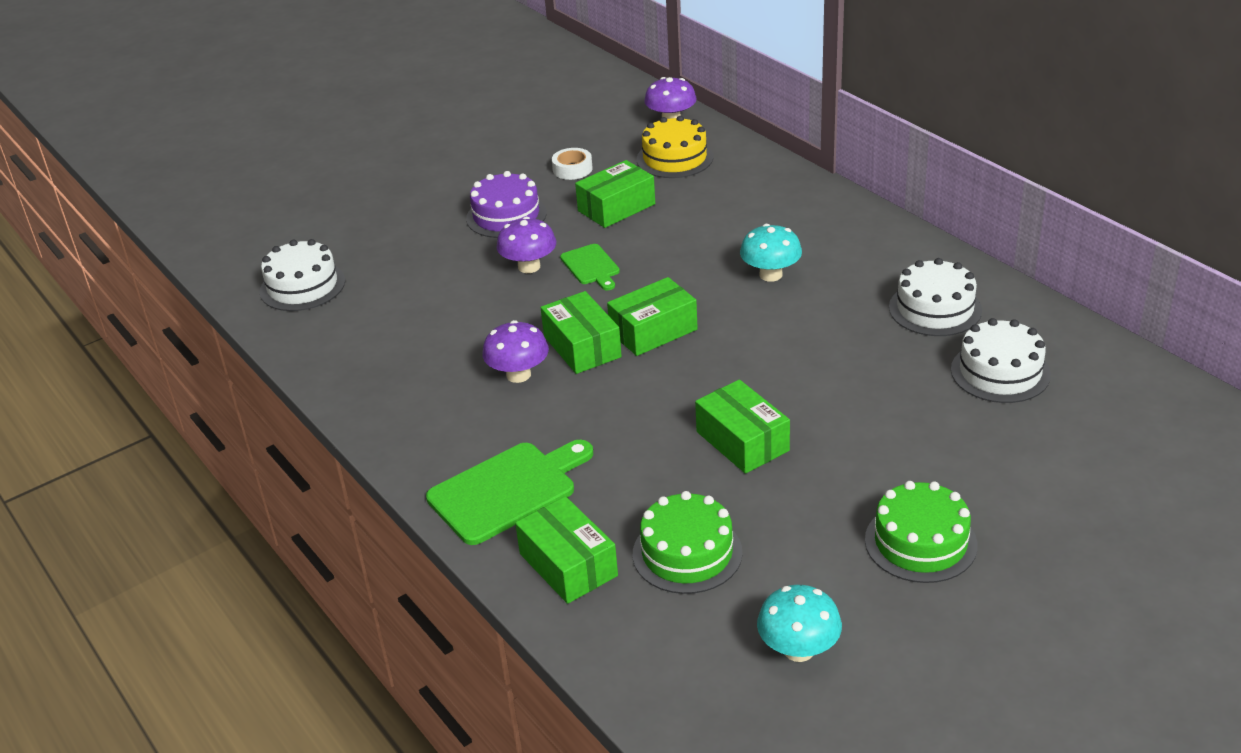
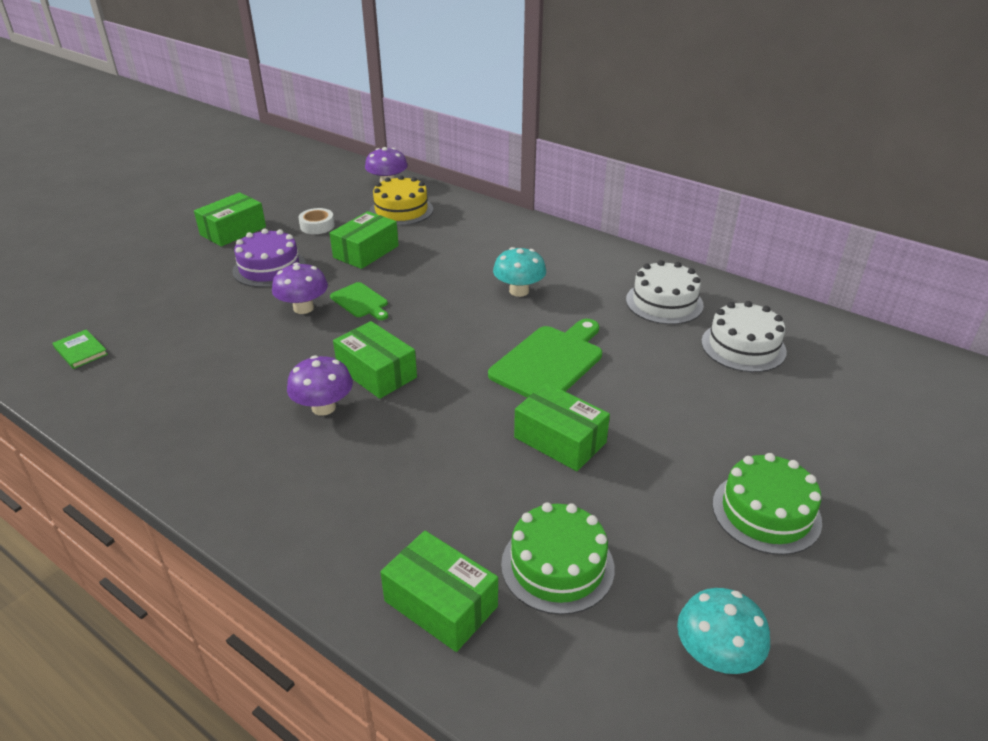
camera: 20 degrees left, 0 degrees up
white cake [260,239,345,311] -> green book [52,329,108,369]
green cutting board [426,440,593,545] -> green cutting board moved to [488,319,602,398]
green box [607,277,698,356] -> green box moved to [194,192,266,247]

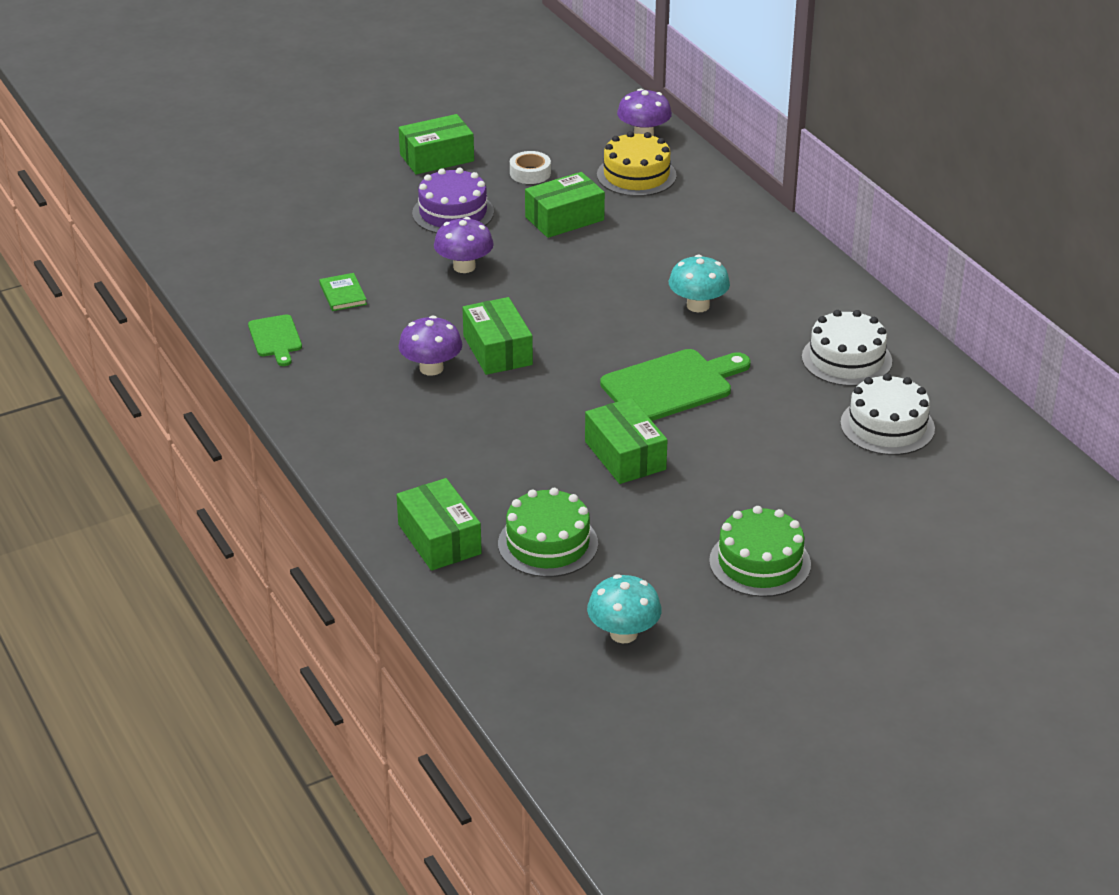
camera: 25 degrees right, 0 degrees up
green book [52,329,108,369] -> green book moved to [319,273,367,311]
green cutting board [330,282,388,320] -> green cutting board moved to [248,314,302,366]

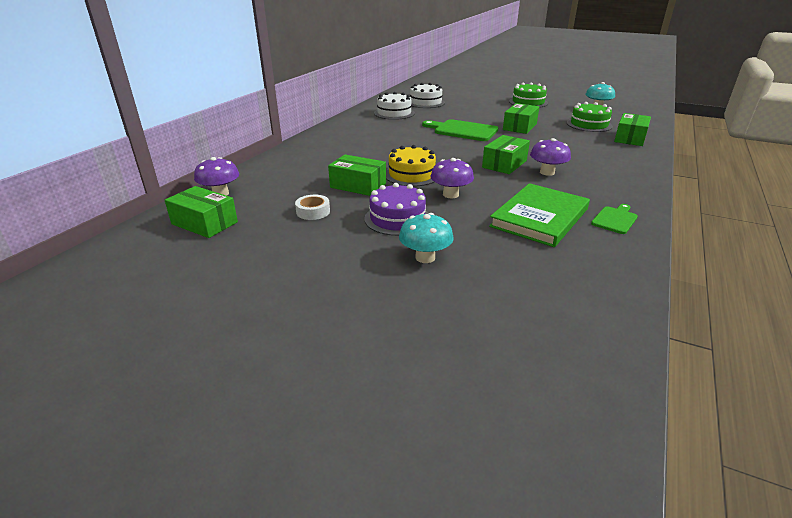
camera: 125 degrees left, 5 degrees down
green book [319,273,367,311] -> green book [489,183,590,247], size x2.40
green box [399,114,474,175] -> green box moved to [165,186,238,238]
yellow cake [597,131,677,196] -> yellow cake moved to [386,145,436,187]
turquoise mushroom [669,254,730,312] -> turquoise mushroom moved to [399,213,454,263]

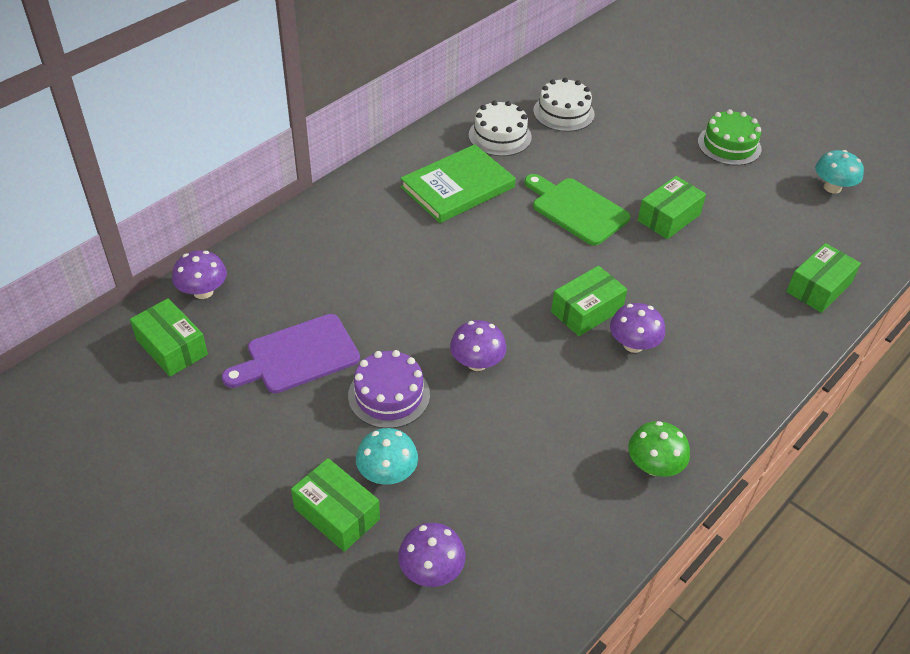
camera: 15 degrees right, 15 degrees up
white tape [295,195,330,220] -> purple cutting board [222,314,360,393]
green box [328,155,386,196] -> green box moved to [291,458,380,552]
yellow cake [386,145,436,187] -> none
green book [489,183,590,247] -> green book moved to [400,144,516,223]
green cake [567,102,613,132] -> none
green cutting board [591,204,638,234] -> green mushroom [628,421,690,477]
none -> purple mushroom [398,523,465,587]

